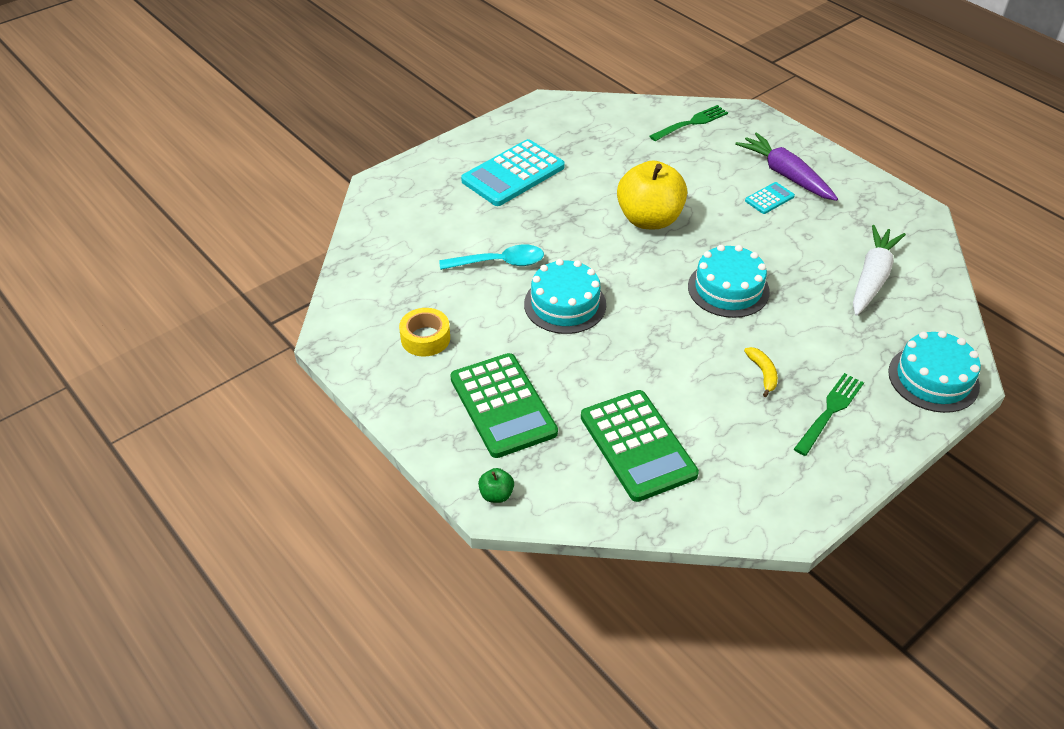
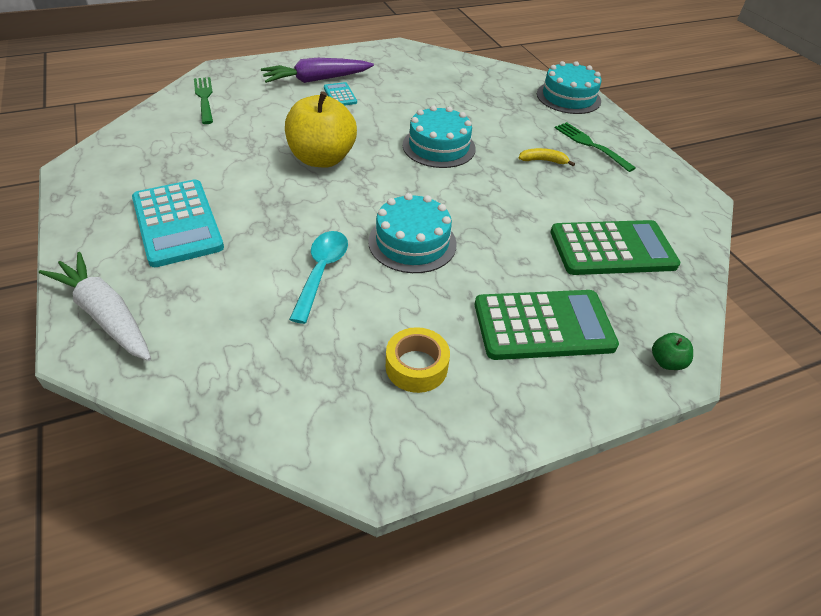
camera: 75 degrees left, 0 degrees up
white carrot [853,225,906,316] -> white carrot moved to [39,252,151,361]

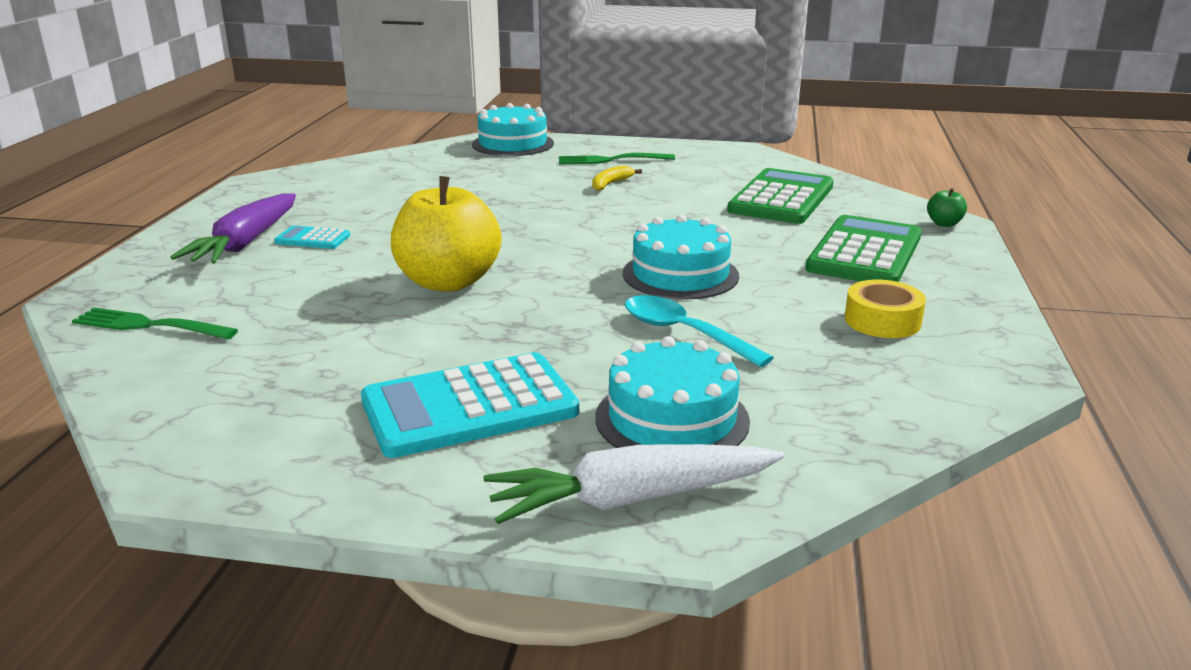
camera: 55 degrees left, 20 degrees down
turquoise calculator [132,179,224,267] -> turquoise calculator turned 150 degrees clockwise [361,352,579,458]
turquoise cake [403,105,476,168] -> turquoise cake moved to [595,336,750,448]

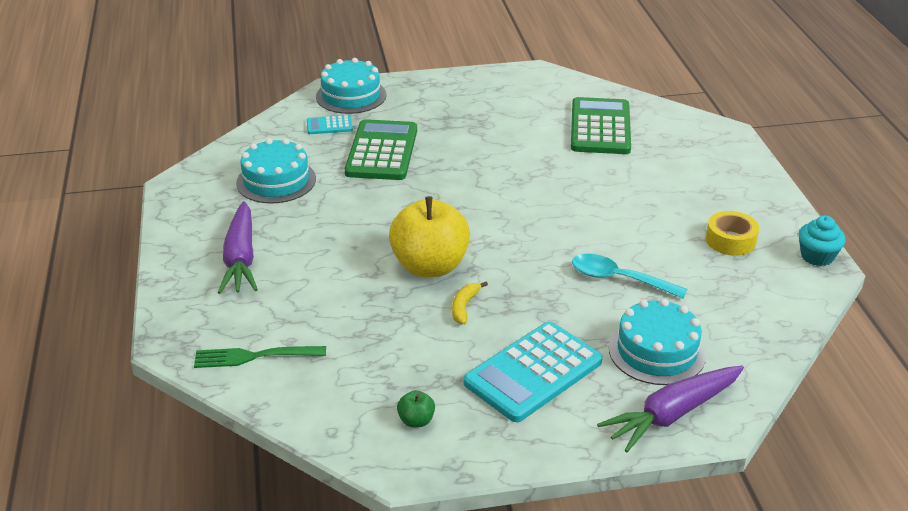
camera: 20 degrees left, 10 degrees up
turquoise calculator [274,226,350,249] -> turquoise calculator moved to [307,115,353,134]
white carrot [484,444,784,524] -> purple carrot [597,366,744,452]
green fork [559,153,675,164] -> none
yellow banana [592,165,642,191] -> yellow banana moved to [452,282,488,325]
turquoise cake [623,214,739,300] -> turquoise cake moved to [236,138,316,204]
green calculator [805,215,922,282] -> green calculator moved to [345,119,417,180]
green apple [927,188,967,227] -> green apple moved to [397,390,435,428]
none -> turquoise cupcake [799,215,846,266]

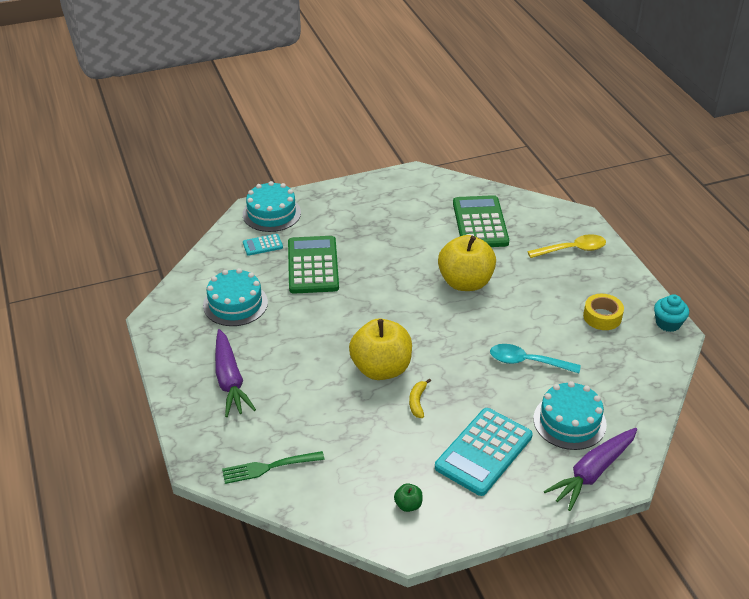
camera: 10 degrees left, 5 degrees up
none -> yellow apple [438,235,496,291]
none -> yellow spoon [527,234,606,258]

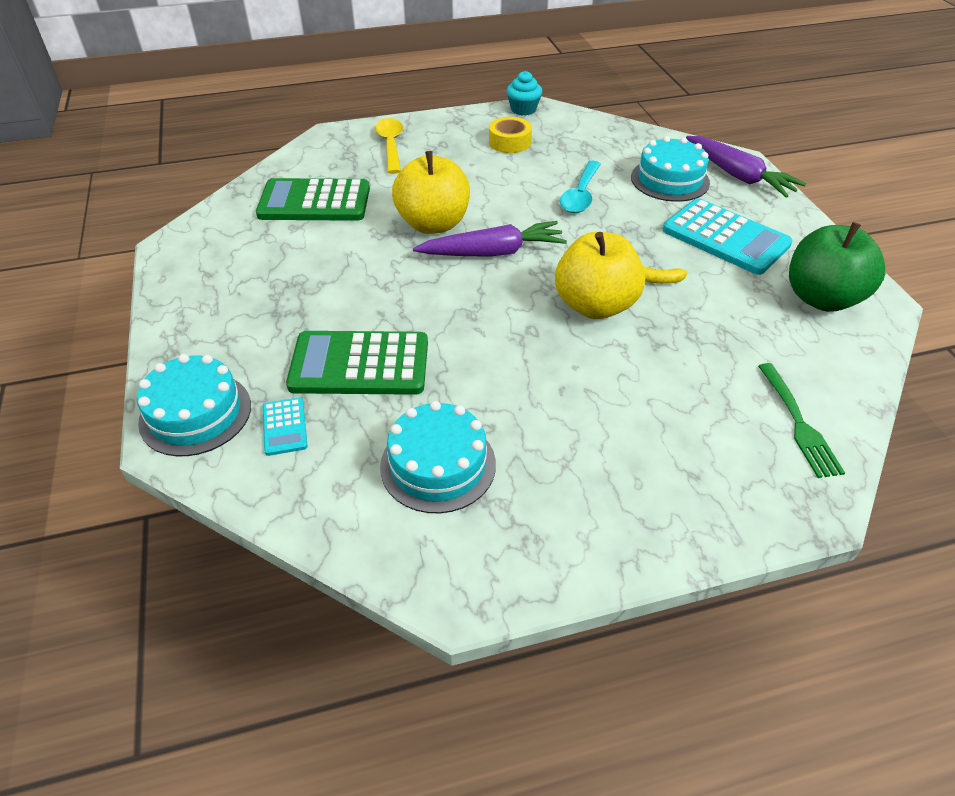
camera: 85 degrees left, 5 degrees up
purple carrot [215,329,256,417] -> purple carrot moved to [413,221,567,257]
green apple [394,483,423,512] -> green apple [789,222,885,312], size x2.48

